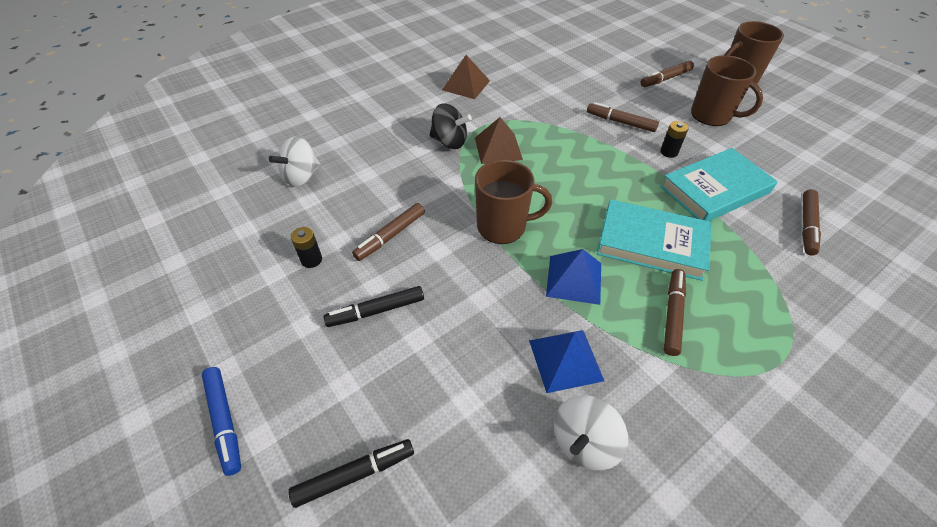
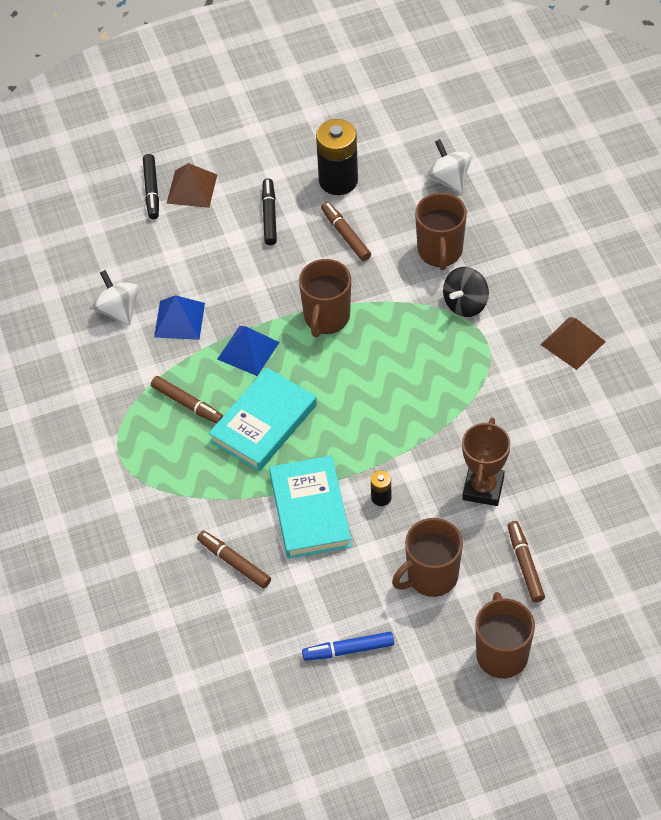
camera: 110 degrees right, 5 degrees up
blue marker [202,367,241,476] -> blue marker moved to [302,632,394,661]
black battery [291,227,322,268] -> black battery [316,119,358,195], size x2.16
brown pyramid [475,117,523,164] -> brown pyramid moved to [166,163,217,208]
brown marker [587,102,659,132] -> none
none -> brown mug [415,193,467,270]
none -> brown trophy [462,418,511,506]

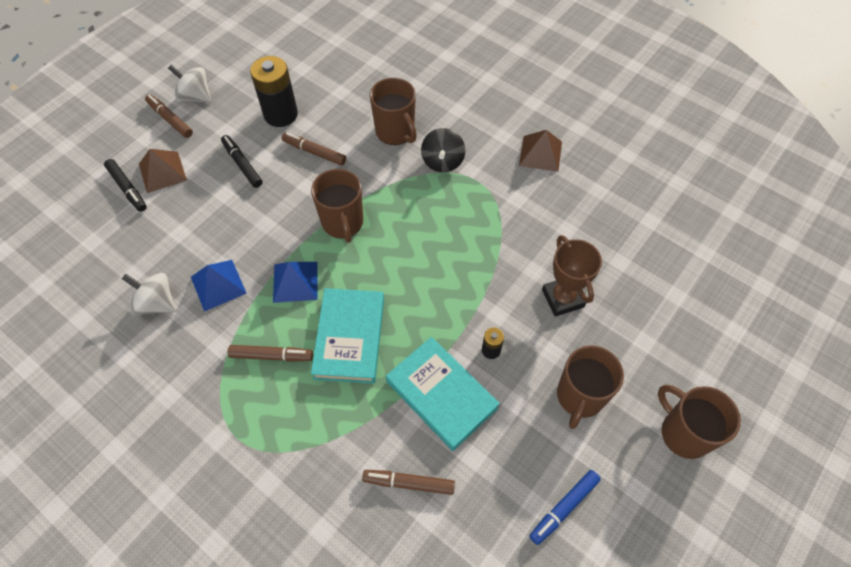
camera: 35 degrees left, 5 degrees up
white spinning top [427,139,471,193] -> white spinning top moved to [168,65,211,103]
brown marker [508,521,545,603] -> brown marker moved to [145,94,193,138]

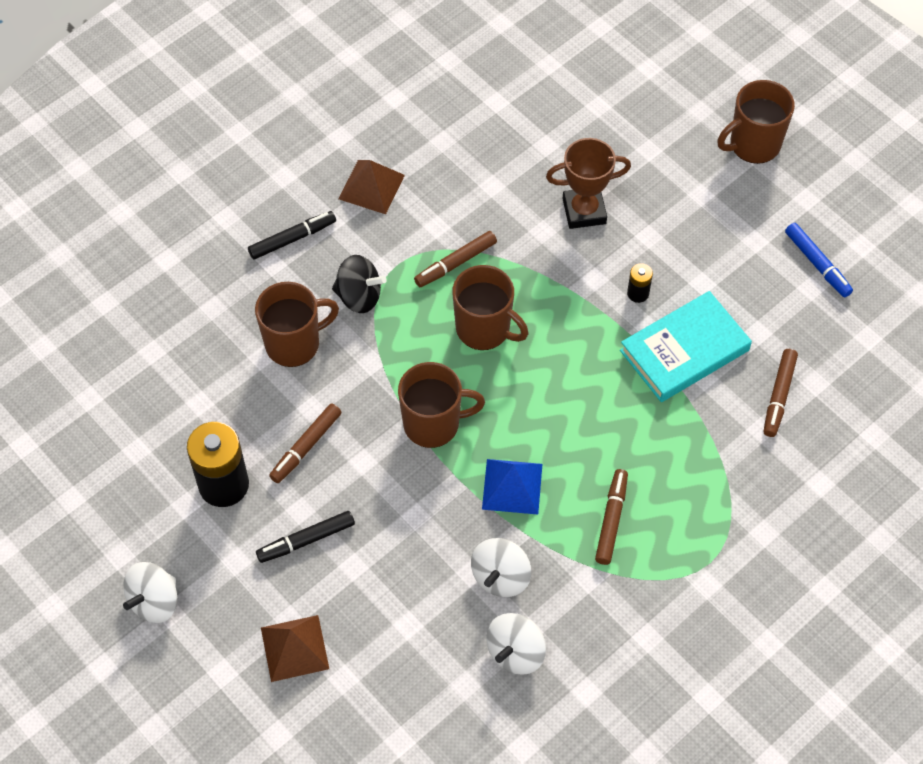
camera: 80 degrees left, 0 degrees up
black marker [104,159,147,212] -> black marker moved to [248,211,336,260]
brown marker [145,94,193,138] -> brown marker moved to [414,231,497,287]
blue pyramid [191,260,247,311] -> white spinning top [471,538,531,597]
turquoise book [311,288,384,384] -> none
brown mug [557,345,624,429] -> brown mug moved to [452,265,528,350]

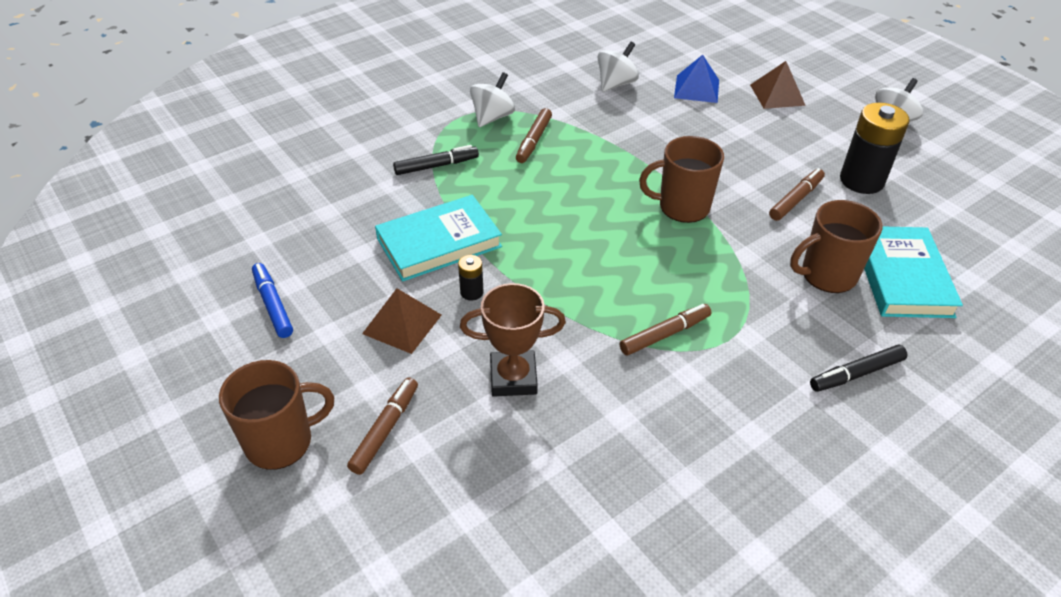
camera: 175 degrees left, 15 degrees down
black marker [256,511,355,563] -> black marker moved to [393,145,479,175]
black spinning top [332,255,387,313] -> none
brown pyramid [339,160,405,214] -> brown pyramid moved to [362,288,442,354]
brown mug [452,265,528,350] -> none
white spinning top [471,538,531,597] -> white spinning top moved to [470,72,515,127]
blue pyramid [482,459,542,514] -> blue pyramid moved to [674,55,719,103]
brown marker [764,349,798,437] -> brown marker moved to [347,377,418,475]
none -> turquoise book [864,227,963,318]

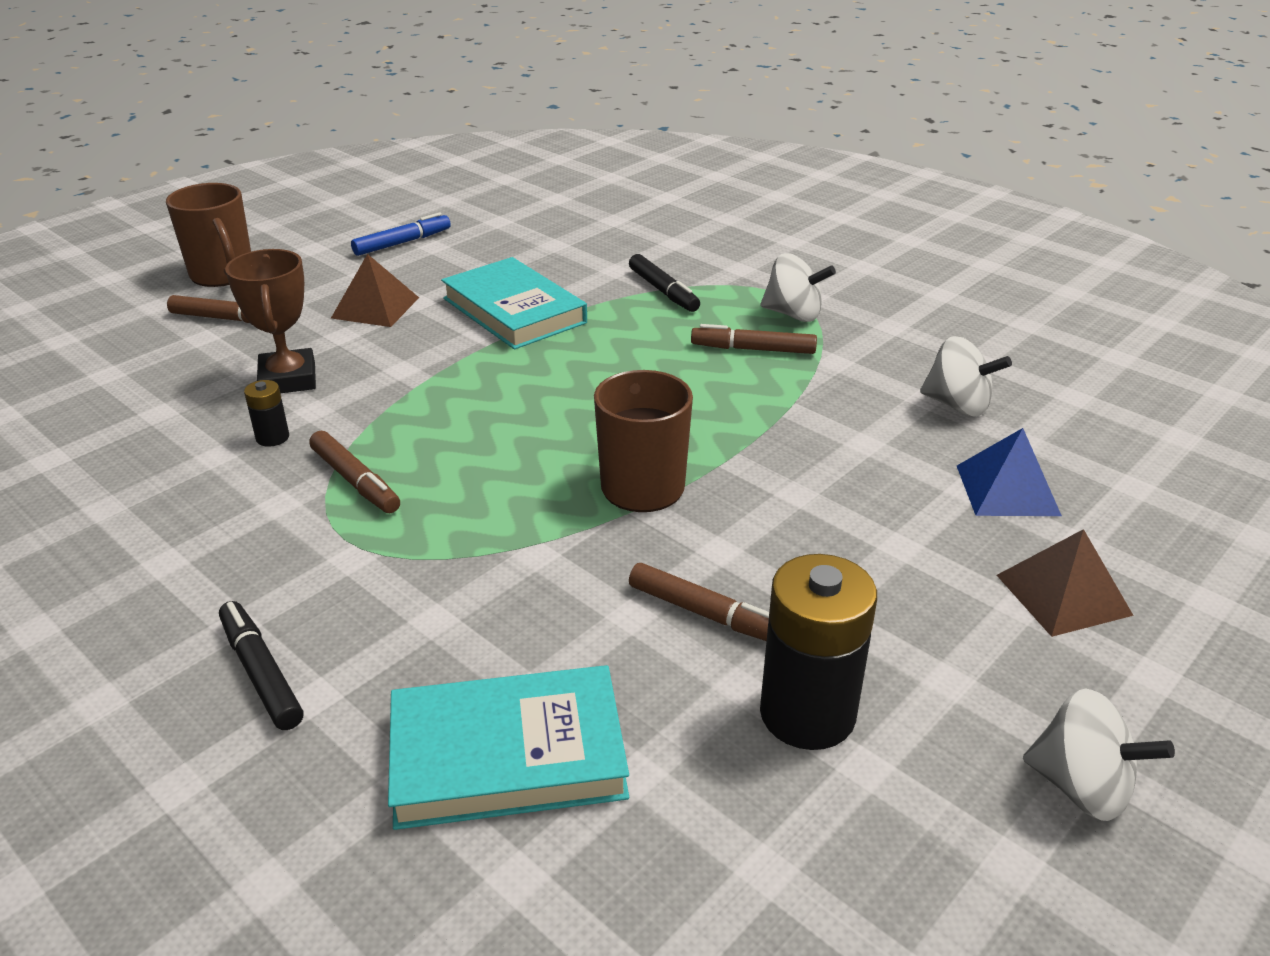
camera: 80 degrees right, 10 degrees down
black battery [458,255,483,301] -> black battery moved to [244,380,289,447]
brown mug [790,200,883,293] -> none

